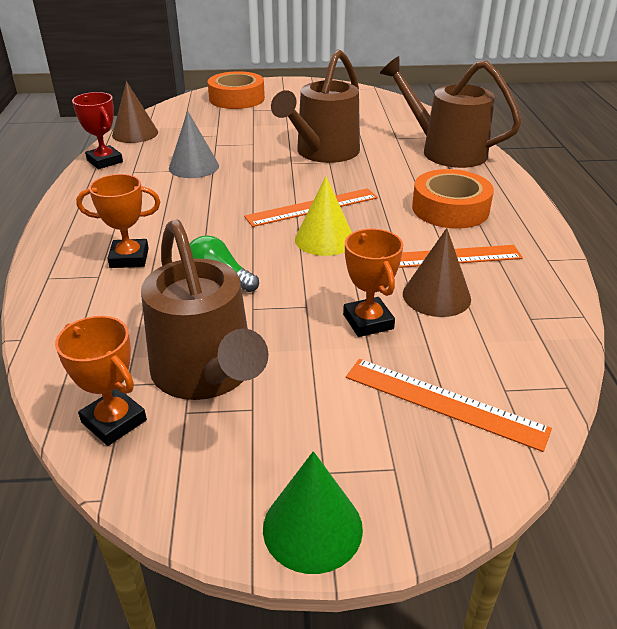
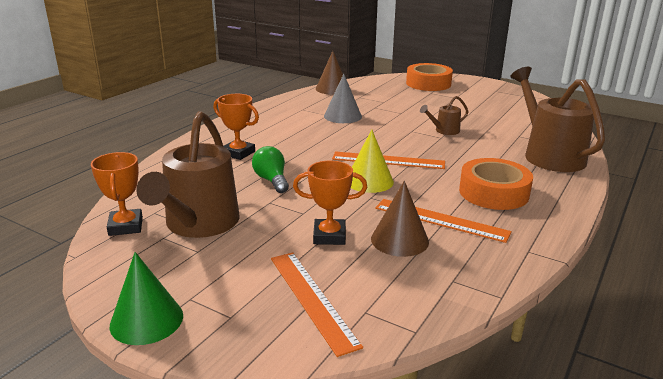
camera: 35 degrees right, 10 degrees down
red trophy [72,92,123,169] -> none
brown watering can [271,49,360,163] -> brown watering can [420,96,468,135], size x0.45
orange trophy [343,229,403,337] -> orange trophy turned 75 degrees clockwise [293,161,367,245]

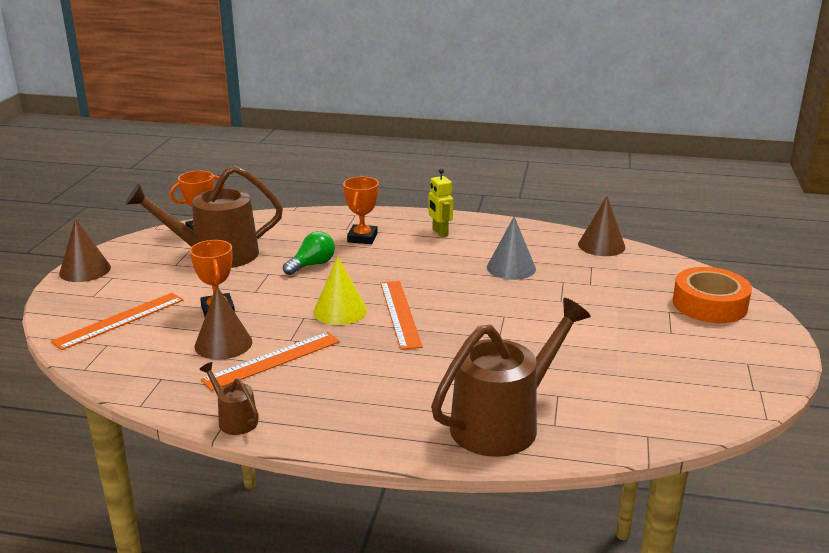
camera: 70 degrees right, 0 degrees up
green cone [110,252,183,345] -> brown cone [59,218,111,282]
orange ruler [375,199,512,243] -> orange ruler turned 45 degrees clockwise [201,332,340,391]
brown watering can [420,96,468,135] -> brown watering can moved to [199,362,259,435]
orange tape [459,158,533,210] -> none
none -> yellow robot [428,168,453,237]

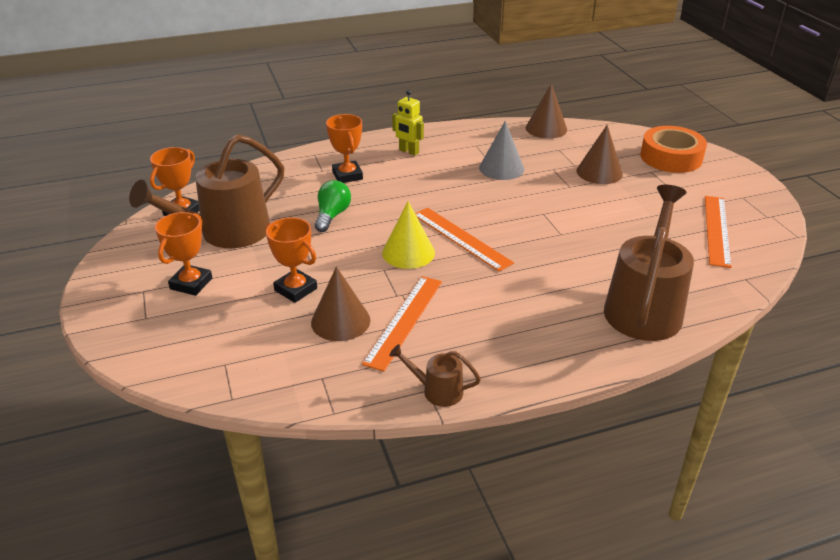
camera: 30 degrees left, 10 degrees up
orange ruler [51,293,184,350] -> orange ruler moved to [705,196,732,268]
brown cone [59,218,111,282] -> brown cone moved to [577,125,623,184]
none -> orange trophy [155,212,212,296]

